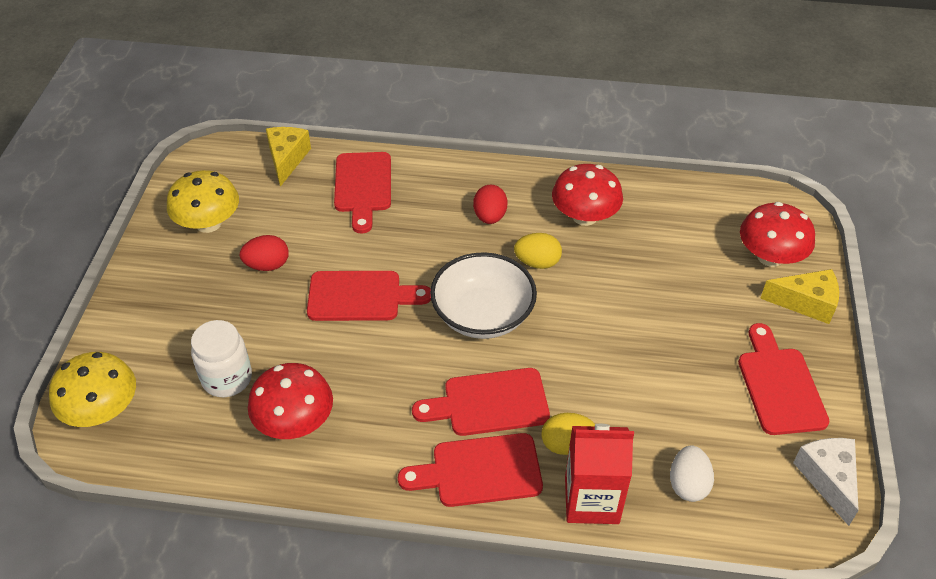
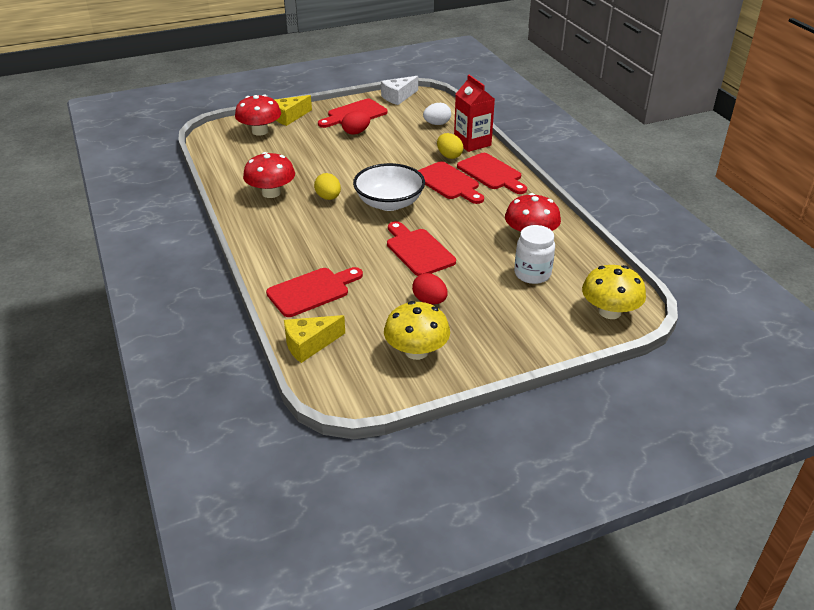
camera: 120 degrees left, 10 degrees down
red egg [473,185,507,224] -> red egg moved to [342,111,370,135]
yellow cheese [760,269,839,324] -> yellow cheese turned 105 degrees counterclockwise [275,95,312,126]

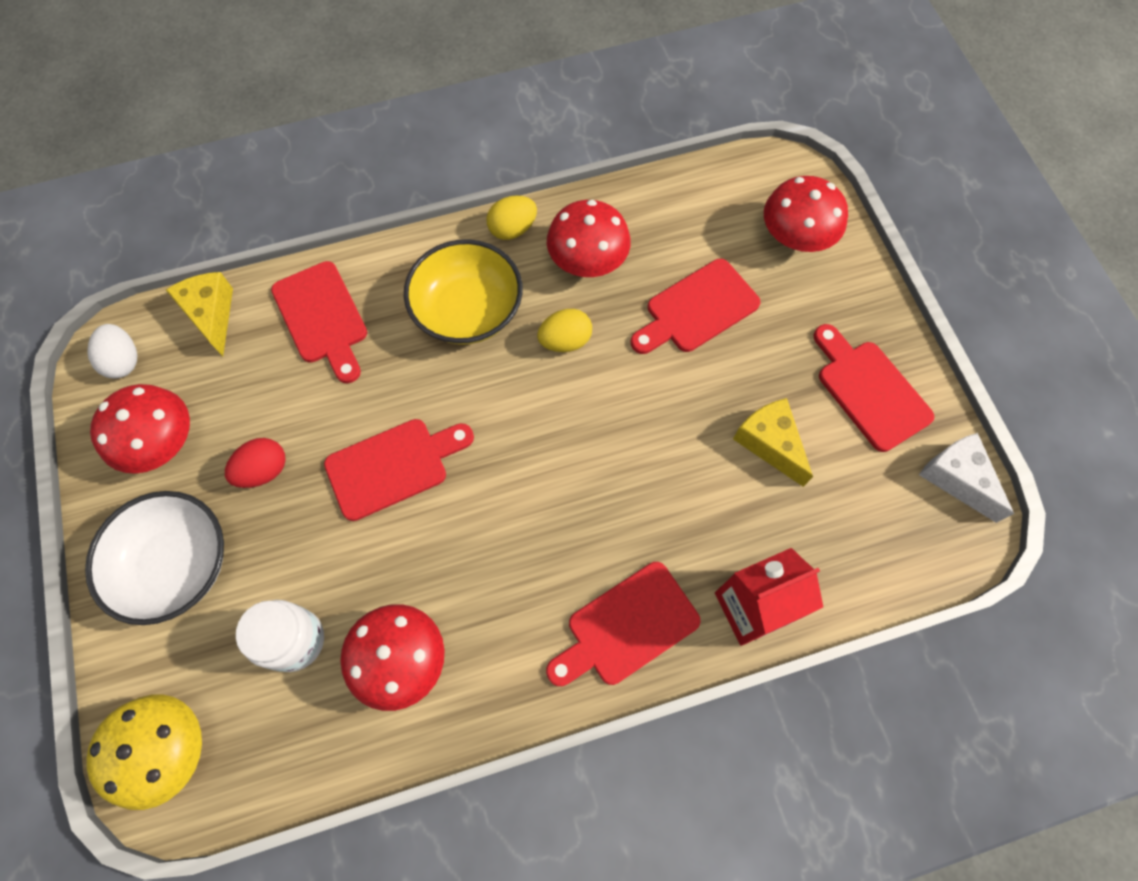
camera: 95 degrees right, 30 degrees up
yellow cheese [275,95,312,126] -> yellow cheese moved to [733,398,813,487]
red egg [342,111,370,135] -> none
white bowl [353,163,425,211] -> white bowl moved to [85,491,224,625]
yellow mushroom [384,301,450,360] -> red mushroom [90,384,190,474]
red cutting board [418,161,484,204] -> red cutting board moved to [631,259,761,354]
white egg [423,103,451,125] -> white egg moved to [87,324,137,378]
yellow egg [437,133,463,159] -> yellow egg moved to [486,195,537,240]
none -> yellow bowl [404,239,523,345]

